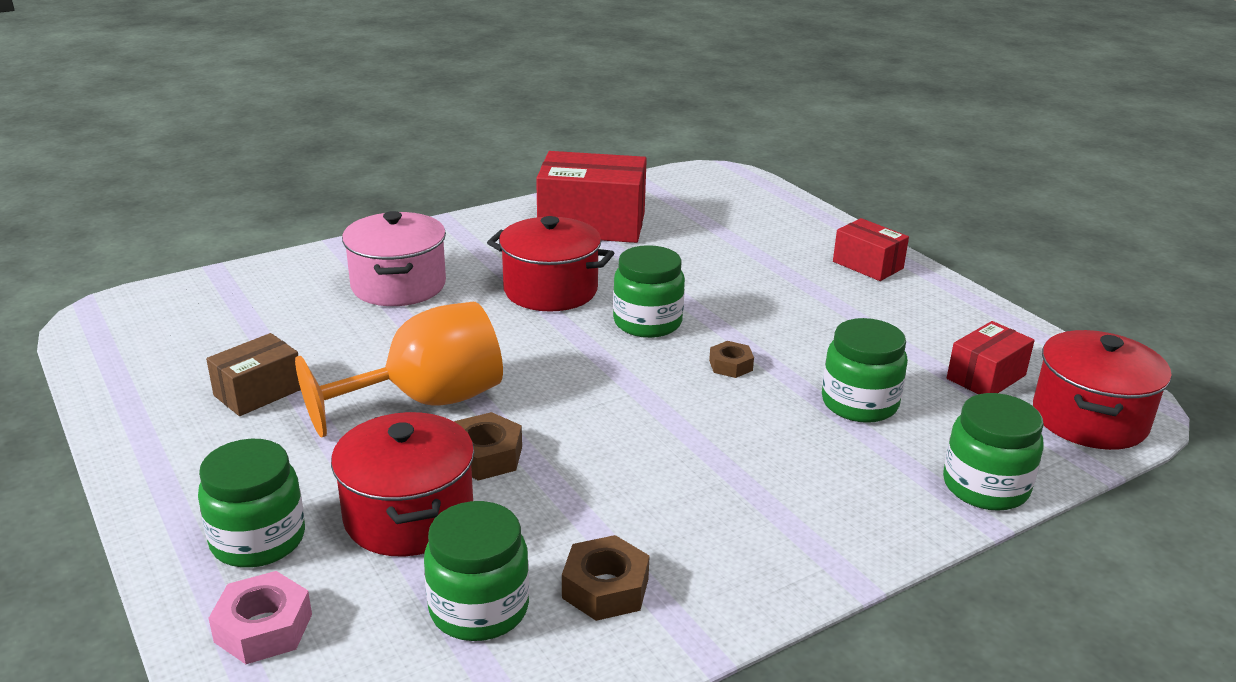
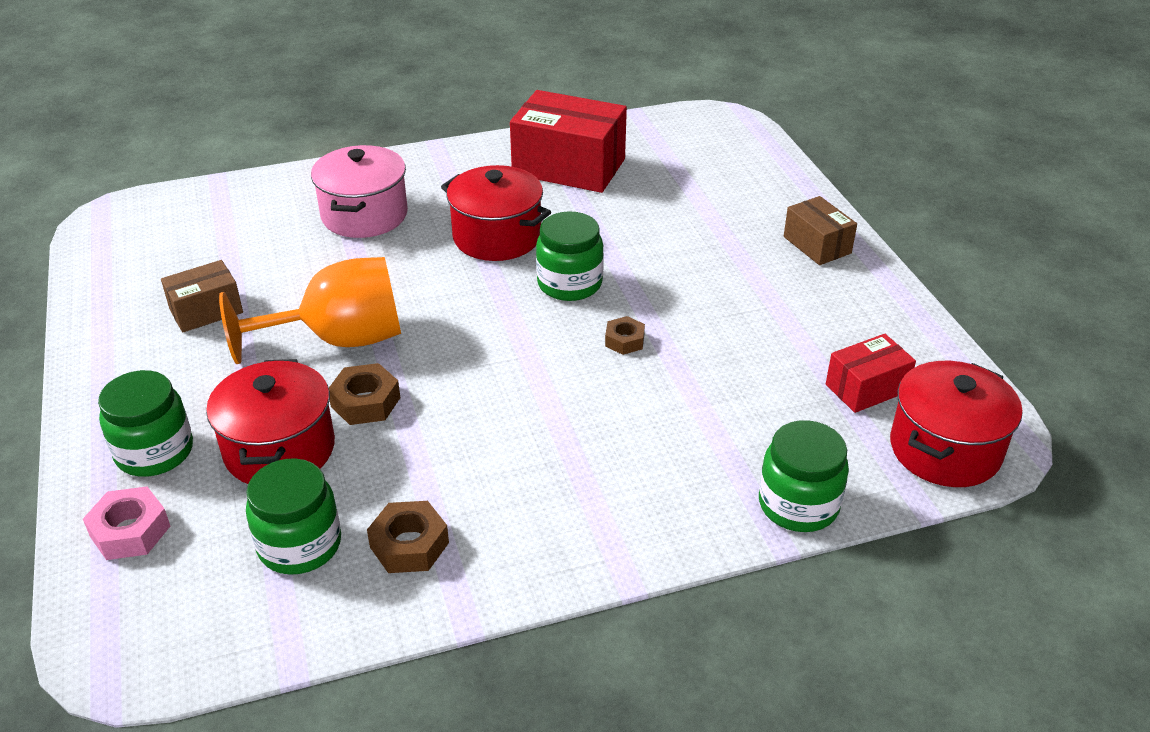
camera: 15 degrees right, 10 degrees up
green jar [822,318,908,423] -> none
red box [833,218,909,281] -> brown box [784,196,857,265]

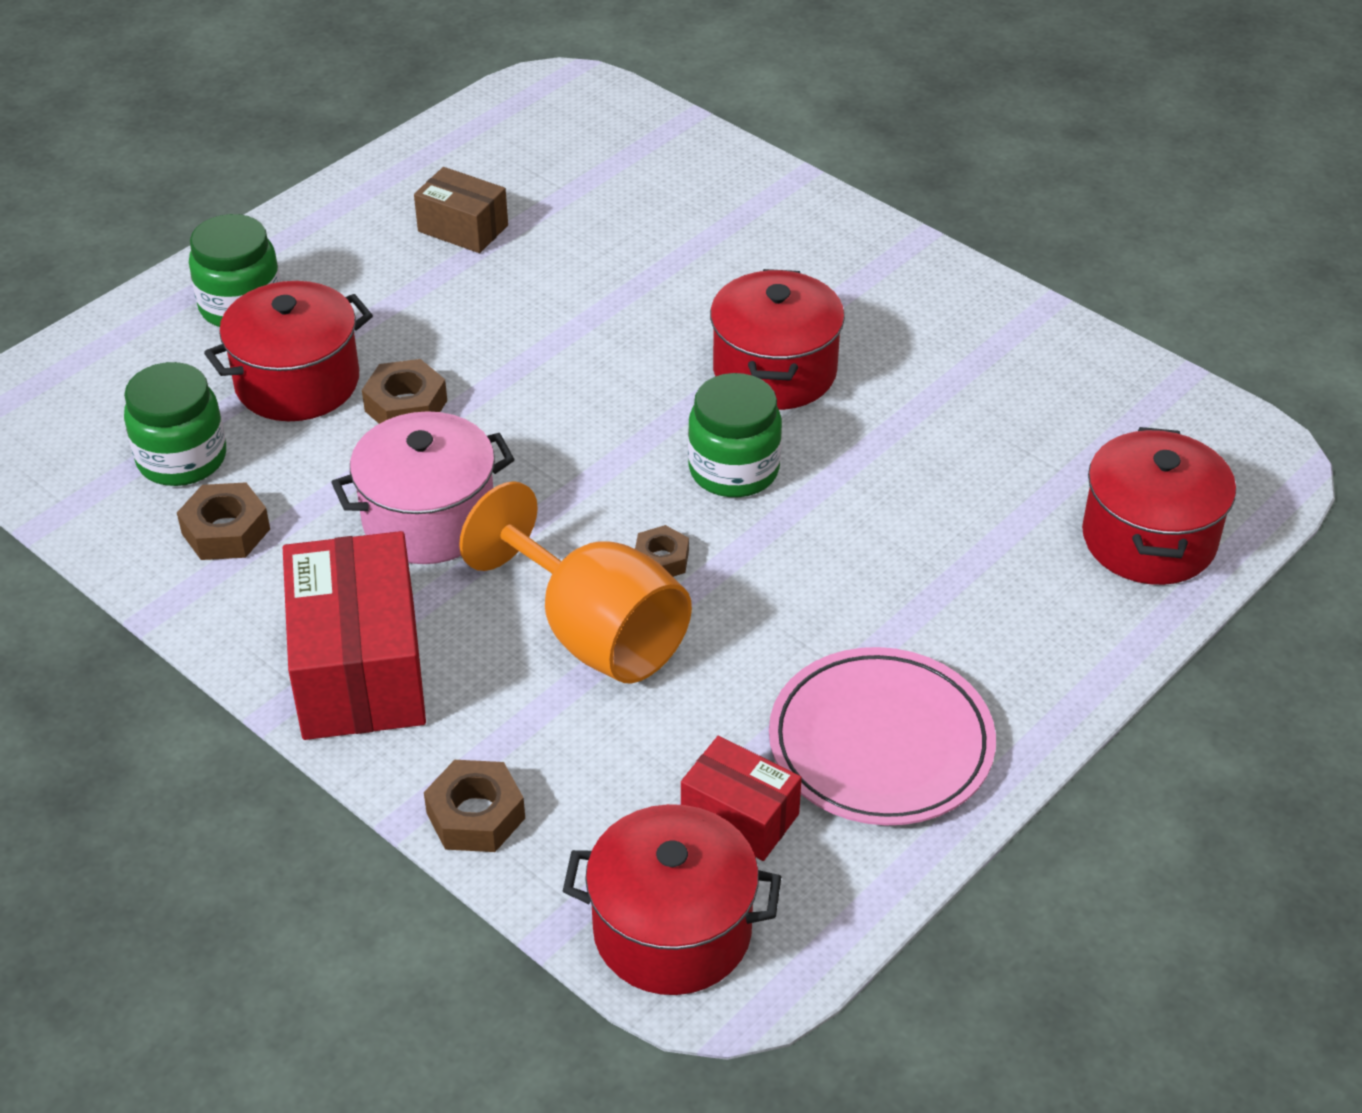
camera: 60 degrees right, 5 degrees up
pink nut [83,486,170,560] -> none
orange goblet [219,257,401,364] -> orange goblet moved to [459,481,692,683]
pink pot [311,145,408,238] -> pink pot moved to [331,411,514,564]
red box [510,90,627,193] -> red box moved to [283,531,426,740]
green jar [759,420,849,532] -> brown nut [424,760,525,852]
brown box [784,196,857,265] -> none
none -> pink plate [769,647,996,825]
none -> red pot [1082,427,1236,585]

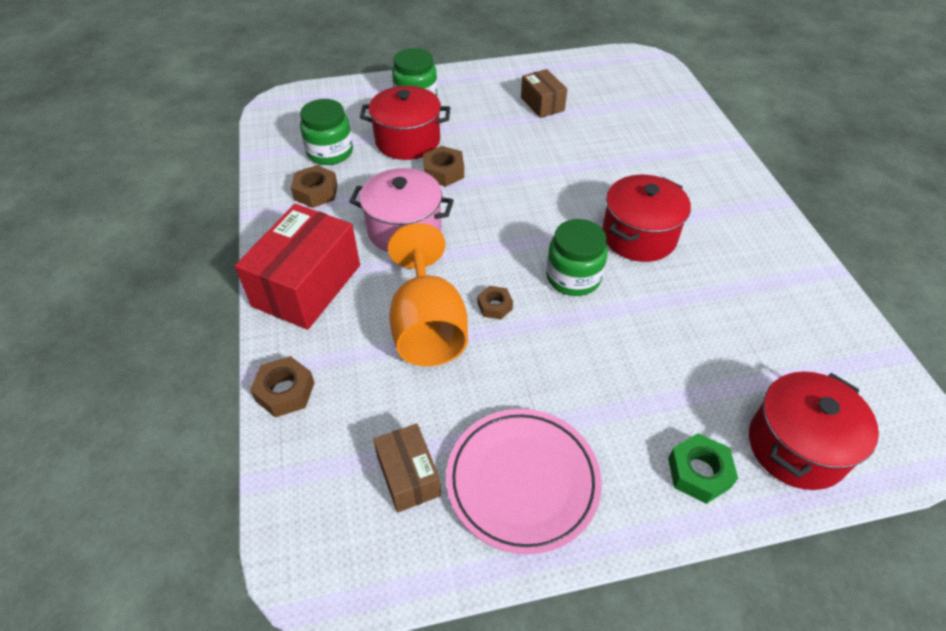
camera: 35 degrees right, 5 degrees up
red pot [563,804,781,995] -> none
red box [681,736,802,861] -> brown box [373,423,441,513]
none -> green nut [668,433,738,504]

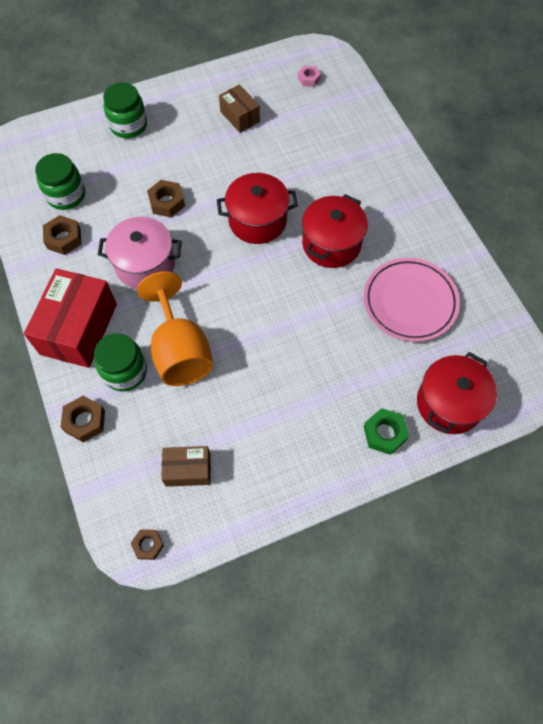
camera: 10 degrees left, 15 degrees up
red pot [360,86,450,160] -> red pot moved to [217,173,298,244]
brown box [373,423,441,513] -> brown box turned 60 degrees counterclockwise [161,446,211,487]
pink plate [446,409,602,554] -> pink plate moved to [364,258,460,342]
brown nut [478,286,513,320] -> brown nut moved to [131,529,164,560]
green jar [546,219,608,296] -> green jar moved to [94,333,147,391]
none -> pink nut [298,66,321,87]

